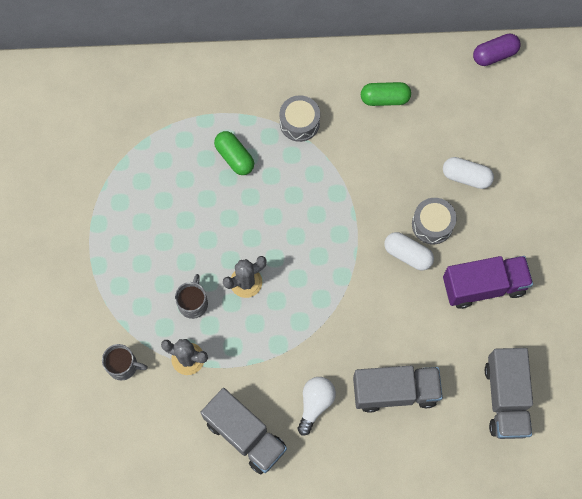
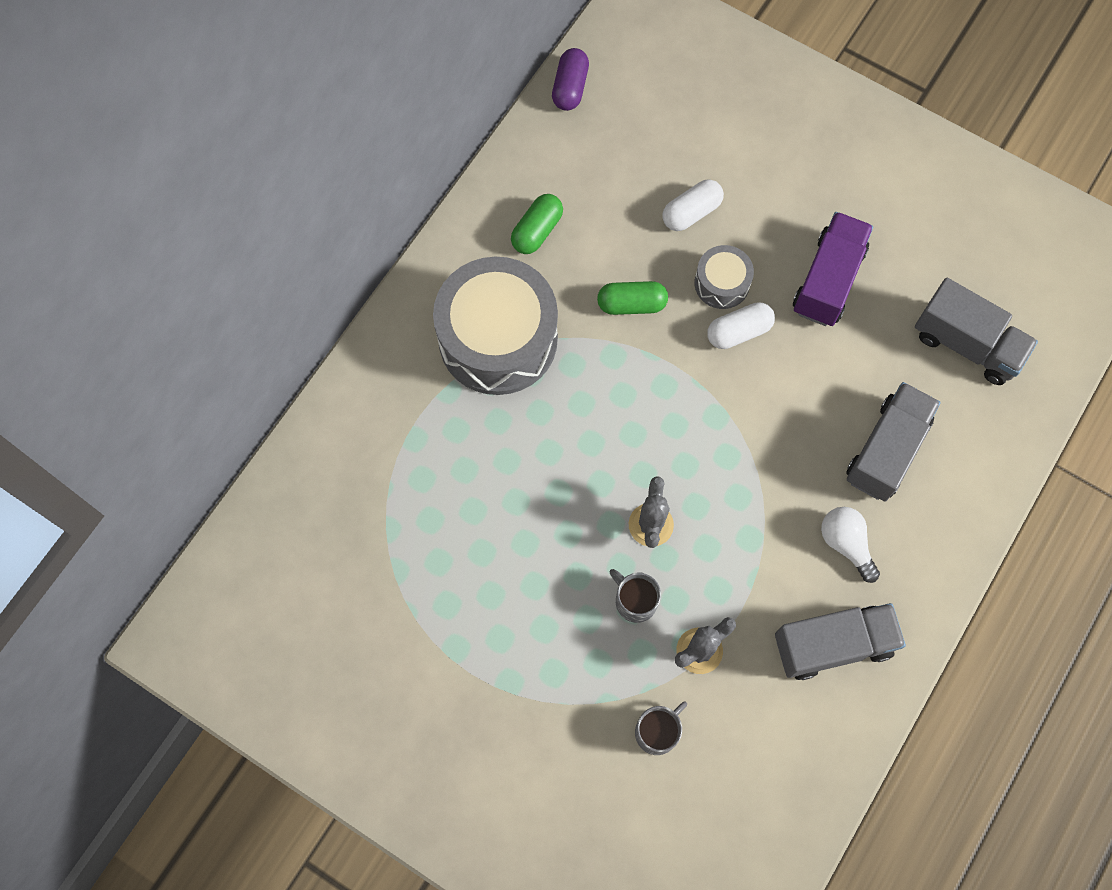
camera: 55 degrees left, 0 degrees up
green capsule [214,131,254,175] -> green capsule moved to [597,281,668,315]
grey drum [279,95,320,142] -> grey drum [433,257,558,395], size x2.12

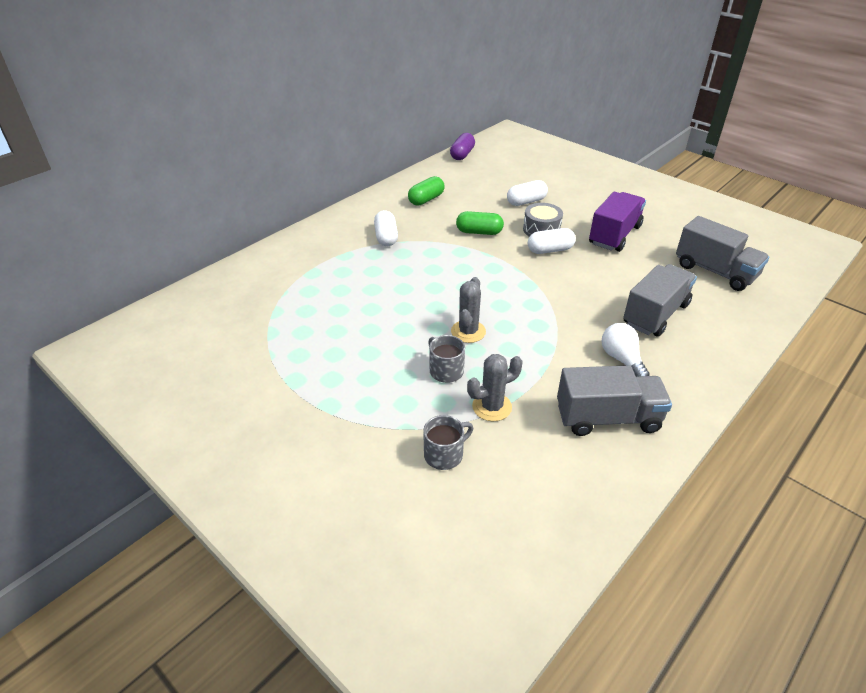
camera: 10 degrees right, 30 degrees down
grey drum [433,257,558,395] -> white capsule [374,210,398,246]

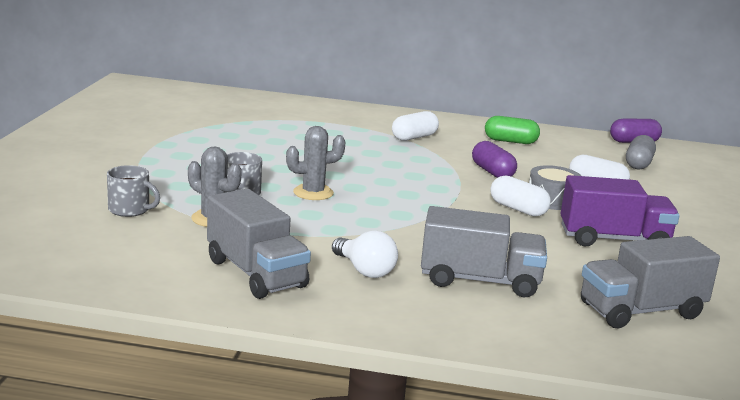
camera: 55 degrees right, 20 degrees down
green capsule [456,211,504,235] -> purple capsule [472,141,517,178]
white light bulb [602,323,650,377] -> white light bulb turned 105 degrees clockwise [332,230,398,278]
grey truck [676,216,769,291] -> grey truck turned 60 degrees clockwise [581,236,720,328]
none -> grey capsule [626,135,656,169]

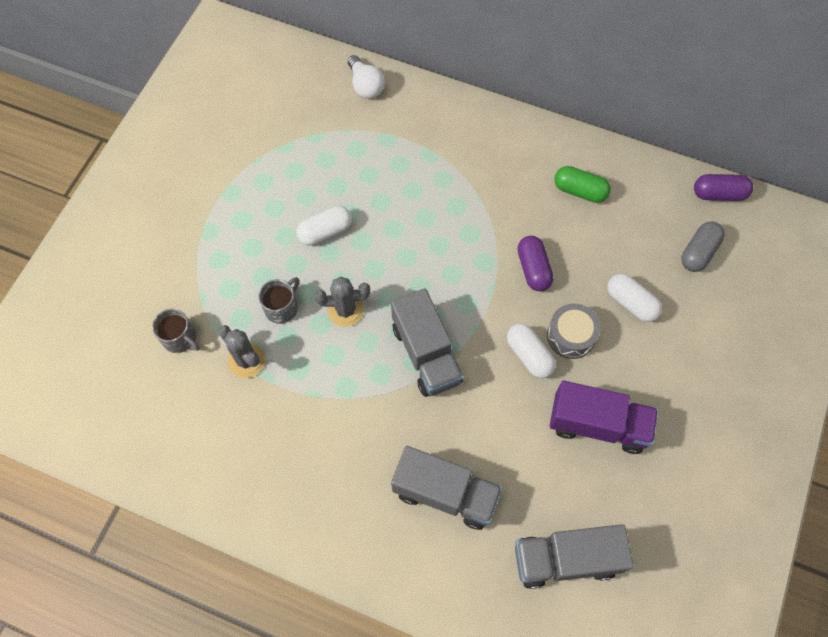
camera: 15 degrees right, 45 degrees up
grey truck [207,189,311,299] -> grey truck moved to [391,288,464,397]
white light bulb [332,230,398,278] -> white light bulb moved to [348,55,385,99]
white capsule [392,111,439,141] -> white capsule moved to [296,206,352,245]

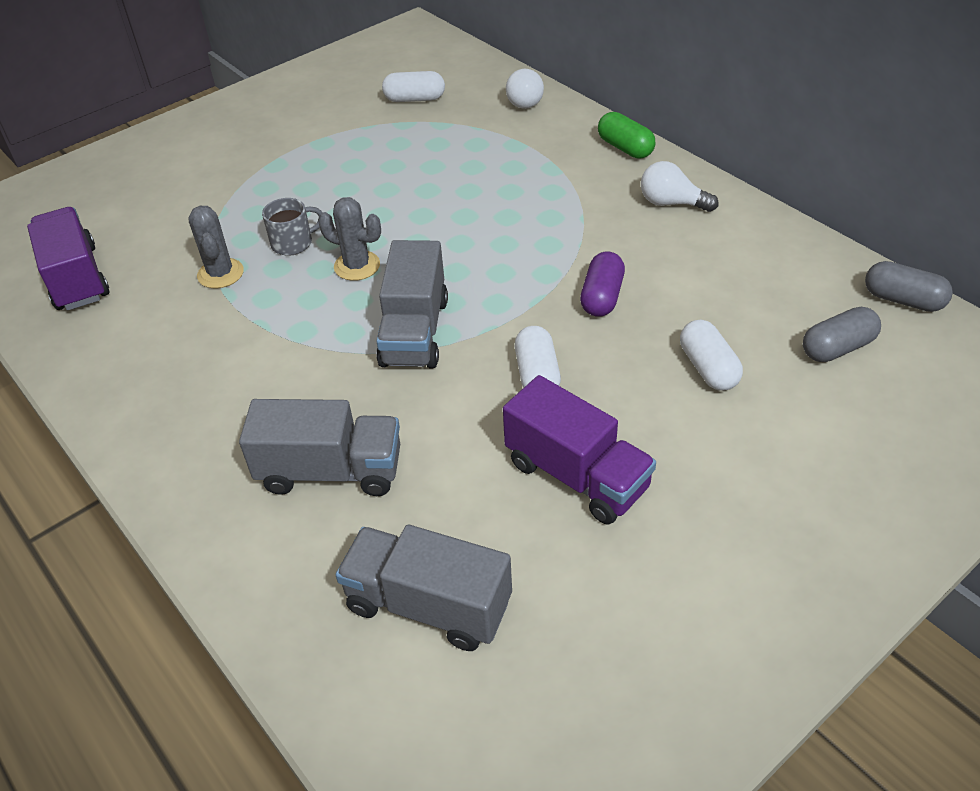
camera: 30 degrees right, 20 degrees down
grey mug [152,309,199,353] -> none
white capsule [296,206,352,245] -> white capsule moved to [382,71,445,102]
grey truck [391,446,502,530] -> grey truck turned 45 degrees counterclockwise [239,399,400,496]
grey drum [547,304,601,359] -> none
green capsule [554,166,611,203] -> green capsule moved to [598,112,655,158]
purple capsule [694,174,753,201] -> grey capsule [865,261,953,312]
none -> purple truck [27,207,109,311]
none -> white light bulb [641,161,718,212]

